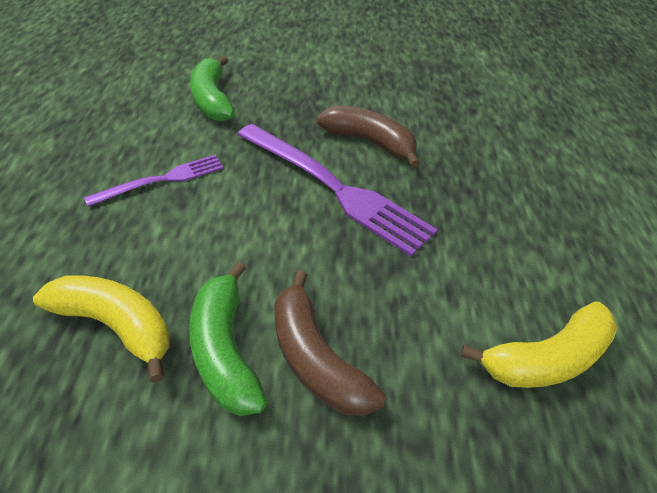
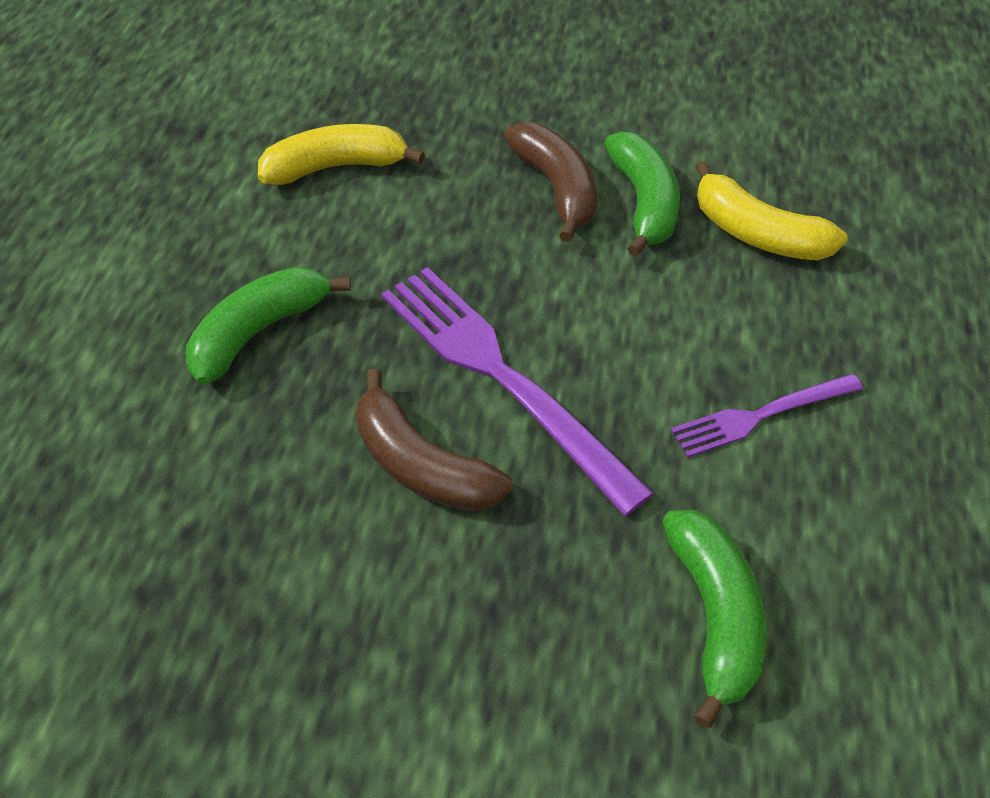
camera: 170 degrees left, 5 degrees up
none -> green banana [186,267,351,385]

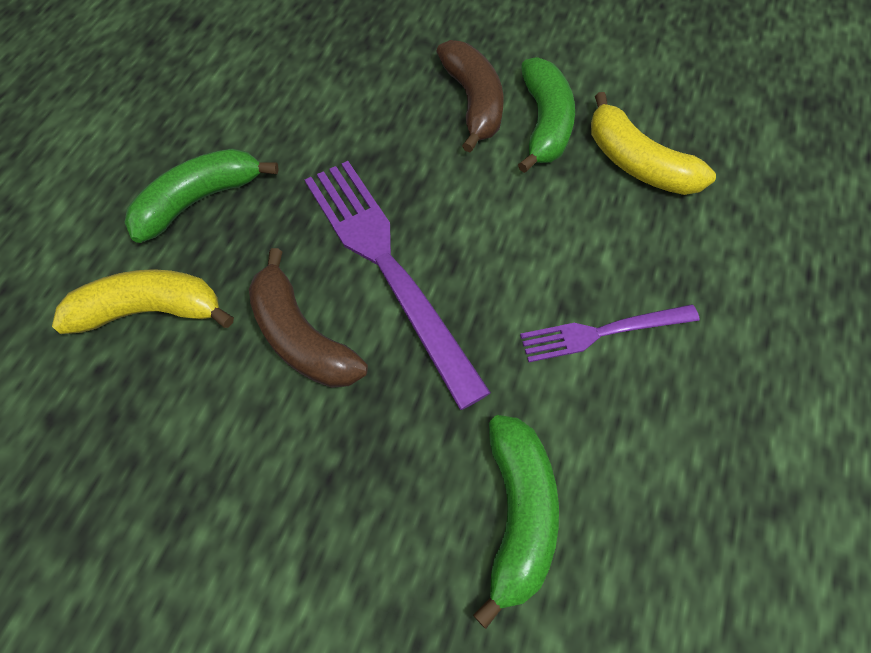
camera: 10 degrees right, 10 degrees up
yellow banana [258,124,425,185] -> yellow banana moved to [52,269,234,334]

